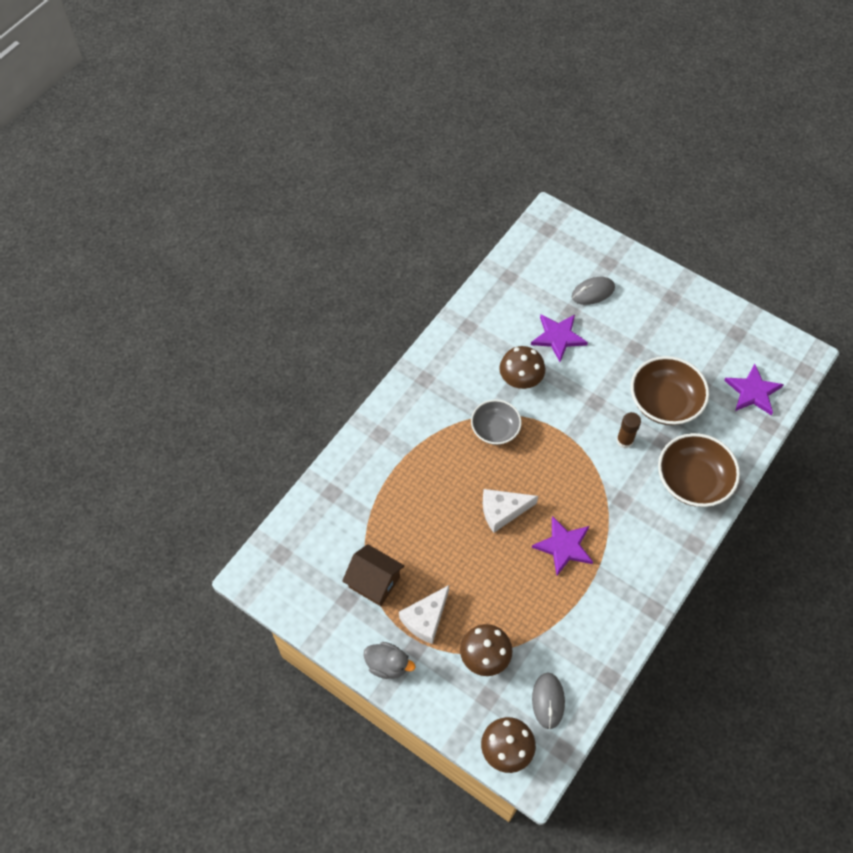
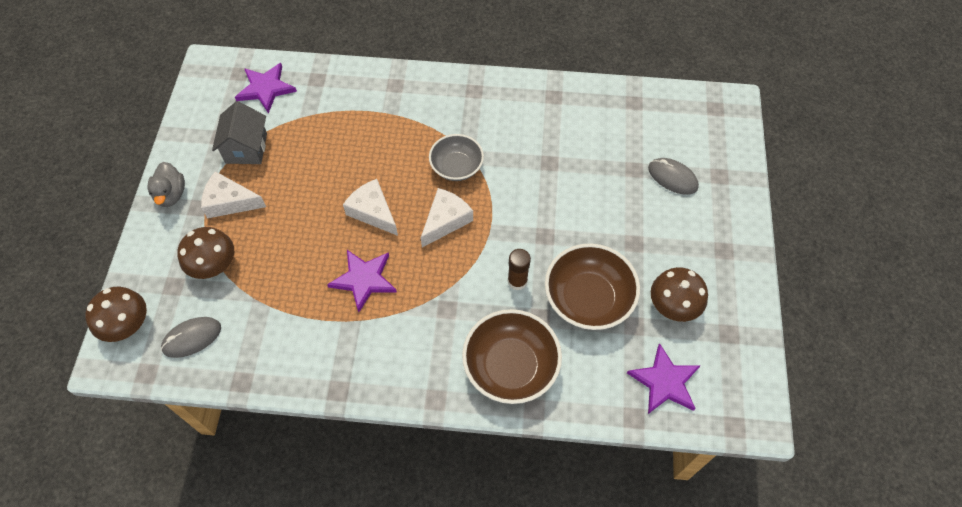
camera: 60 degrees right, 0 degrees up
brown house [342,544,404,606] -> grey house [212,101,267,164]
brown mushroom [499,346,545,389] -> brown mushroom moved to [651,267,708,322]
purple star [531,315,588,362] -> purple star moved to [235,63,297,113]
none -> white cheese [421,188,473,247]

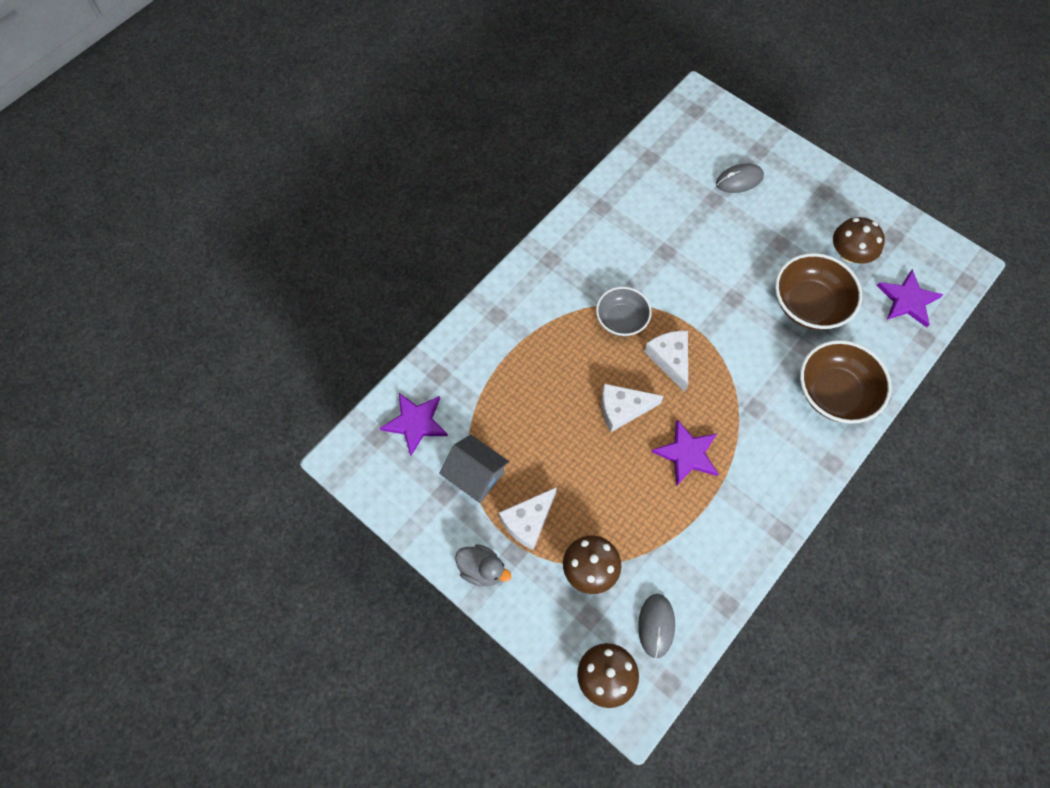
camera: 55 degrees left, 5 degrees up
brown glue stick [508,249,531,290] -> none

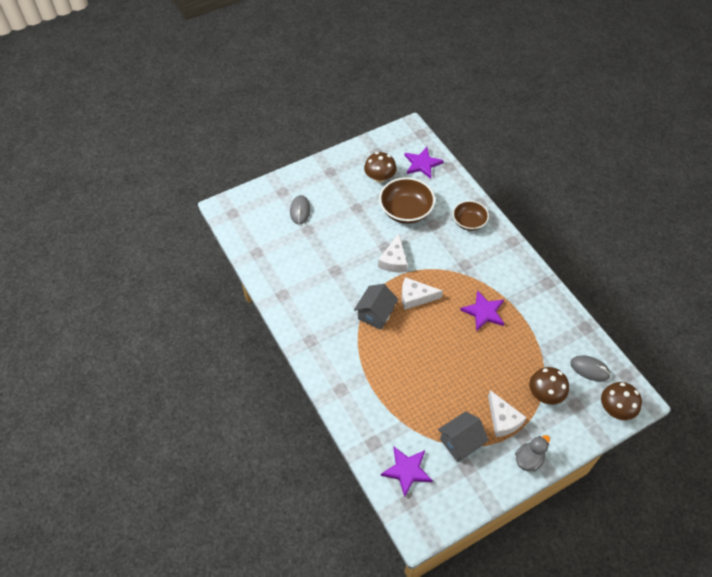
camera: 70 degrees left, 10 degrees down
grey bowl [596,287,652,336] -> grey house [354,284,399,330]
white cheese [601,384,664,432] -> white cheese moved to [378,234,408,272]
brown bowl [800,340,892,424] -> brown bowl [453,200,489,231], size x0.64

